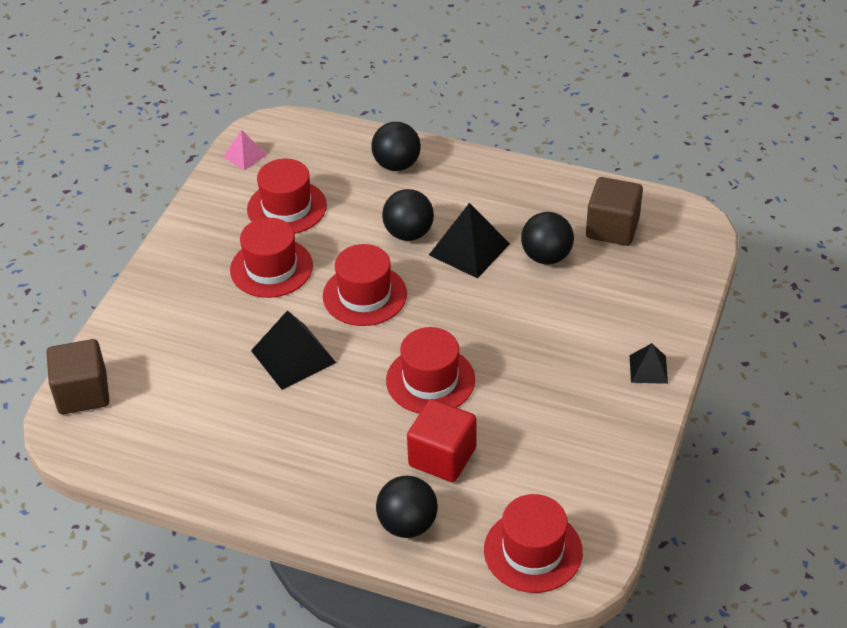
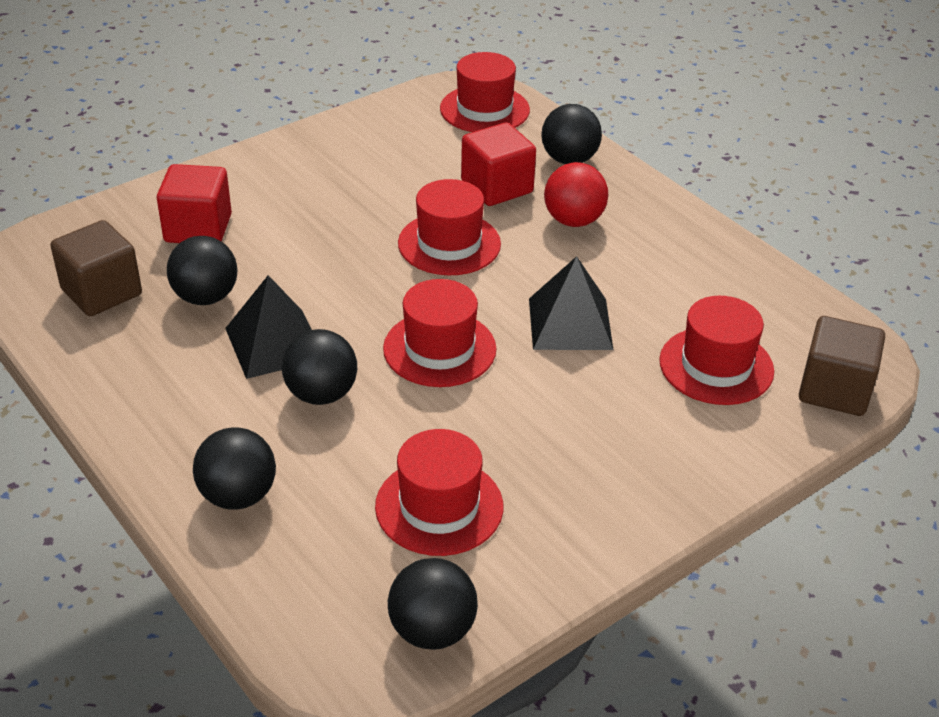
camera: 150 degrees left, 5 degrees down
pink pyramid [223,130,267,171] -> black ball [388,558,478,650]
red hat [230,218,313,298] -> red hat moved to [659,296,774,405]
black pyramid [630,343,668,384] -> none
none -> red cube [157,164,232,243]
none -> red ball [544,162,608,227]

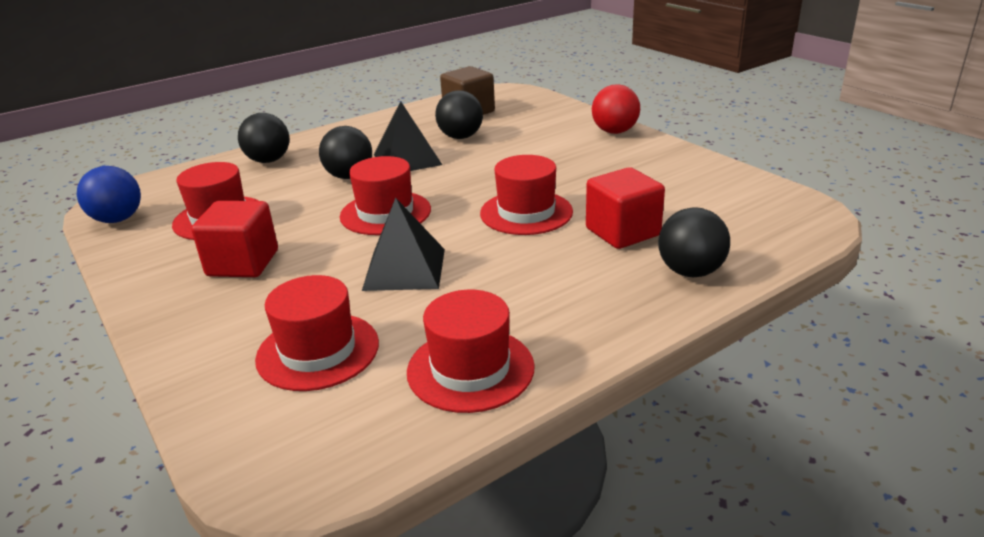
camera: 95 degrees right, 10 degrees down
red cube [157,164,232,243] -> red cube moved to [191,201,278,277]
black ball [388,558,478,650] -> blue ball [77,166,141,223]
red hat [440,52,530,132] -> red hat moved to [407,290,535,413]
red ball [544,162,608,227] -> red ball moved to [592,85,640,134]
brown cube [799,316,885,416] -> none

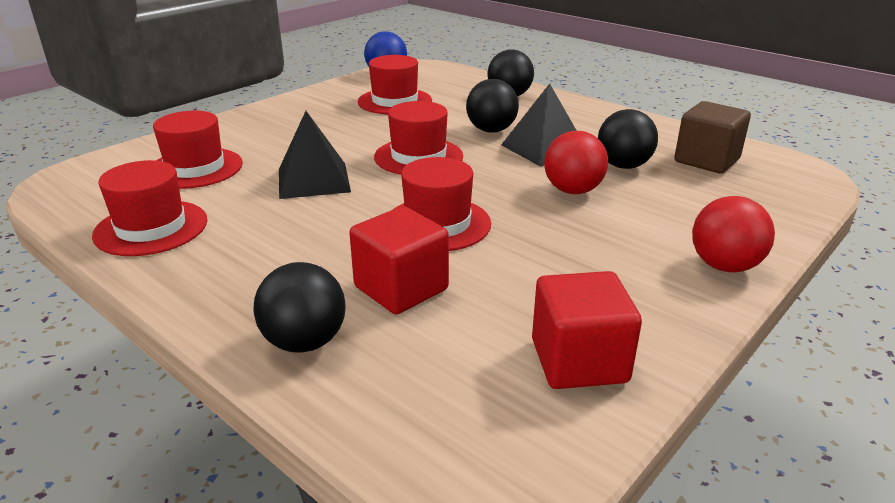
camera: 75 degrees right, 0 degrees up
red cube [191,201,278,277] -> red cube moved to [532,271,642,389]
none -> red ball [544,131,608,194]

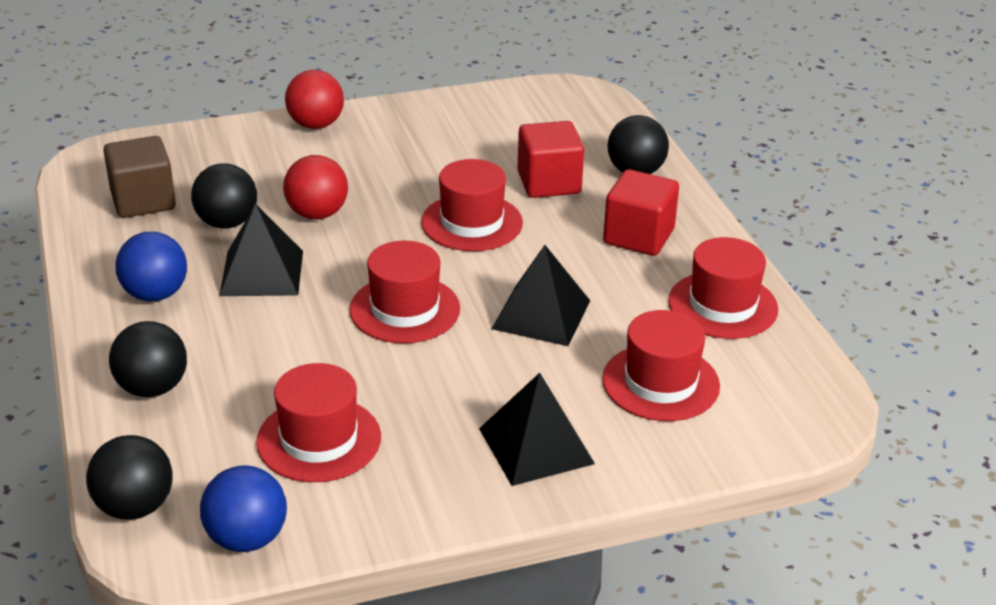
camera: 150 degrees left, 5 degrees up
black ball [466,79,519,133] -> black ball moved to [86,435,173,520]
red cube [532,271,642,389] -> red cube moved to [603,169,679,256]
none -> blue ball [115,232,187,301]
none -> black pyramid [479,373,595,486]

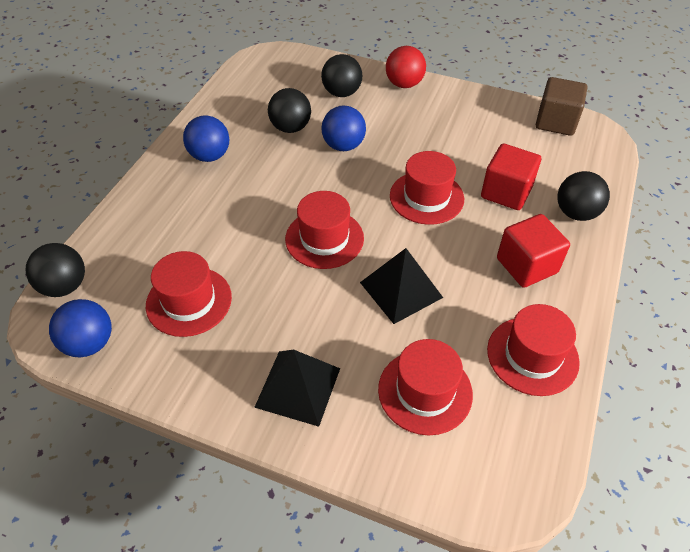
camera: 40 degrees right, 15 degrees up
brown cube [104,136,176,218] -> brown cube moved to [536,77,587,136]
black ball [109,321,187,397] -> black ball moved to [321,54,362,97]
black pyramid [219,204,303,296] -> none
red ball [283,155,348,220] -> blue ball [321,105,366,151]

